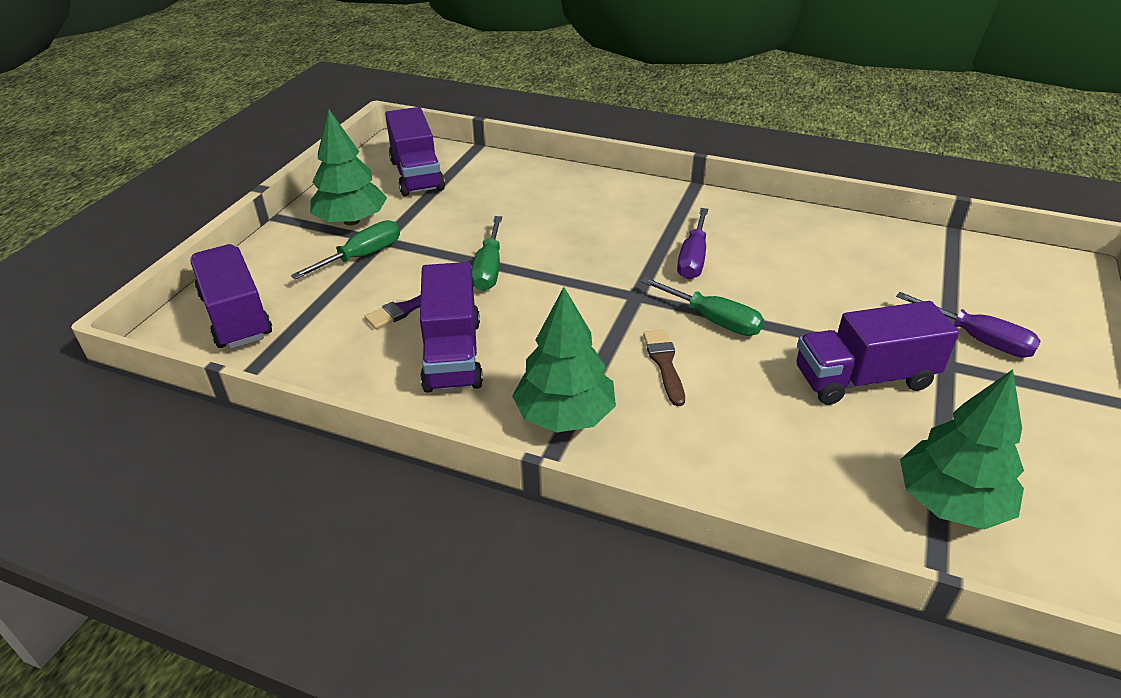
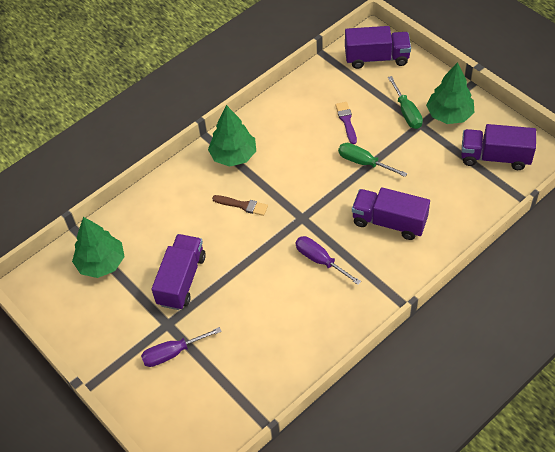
camera: 120 degrees right, 15 degrees up
purple truck [420,262,483,393] -> purple truck moved to [352,187,430,240]
green screwdriver [641,277,764,336] -> none

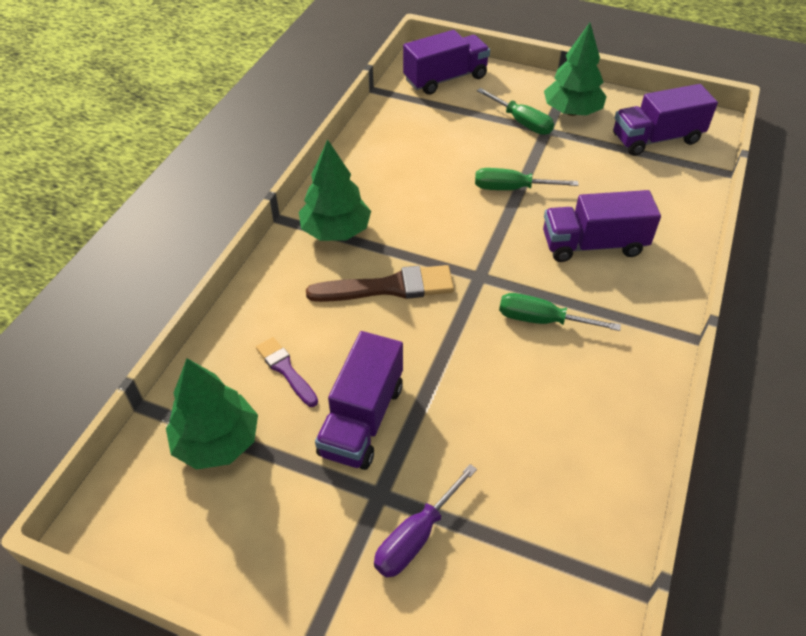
camera: 30 degrees left, 5 degrees down
purple truck [151,234,206,310] -> purple truck turned 150 degrees counterclockwise [315,331,403,470]
brown brush [212,195,268,216] -> brown brush [306,265,454,302], size x1.68
purple screwdriver [295,236,361,285] -> green screwdriver [499,293,621,331]
purple brush [335,102,357,144] -> purple brush moved to [256,337,318,407]

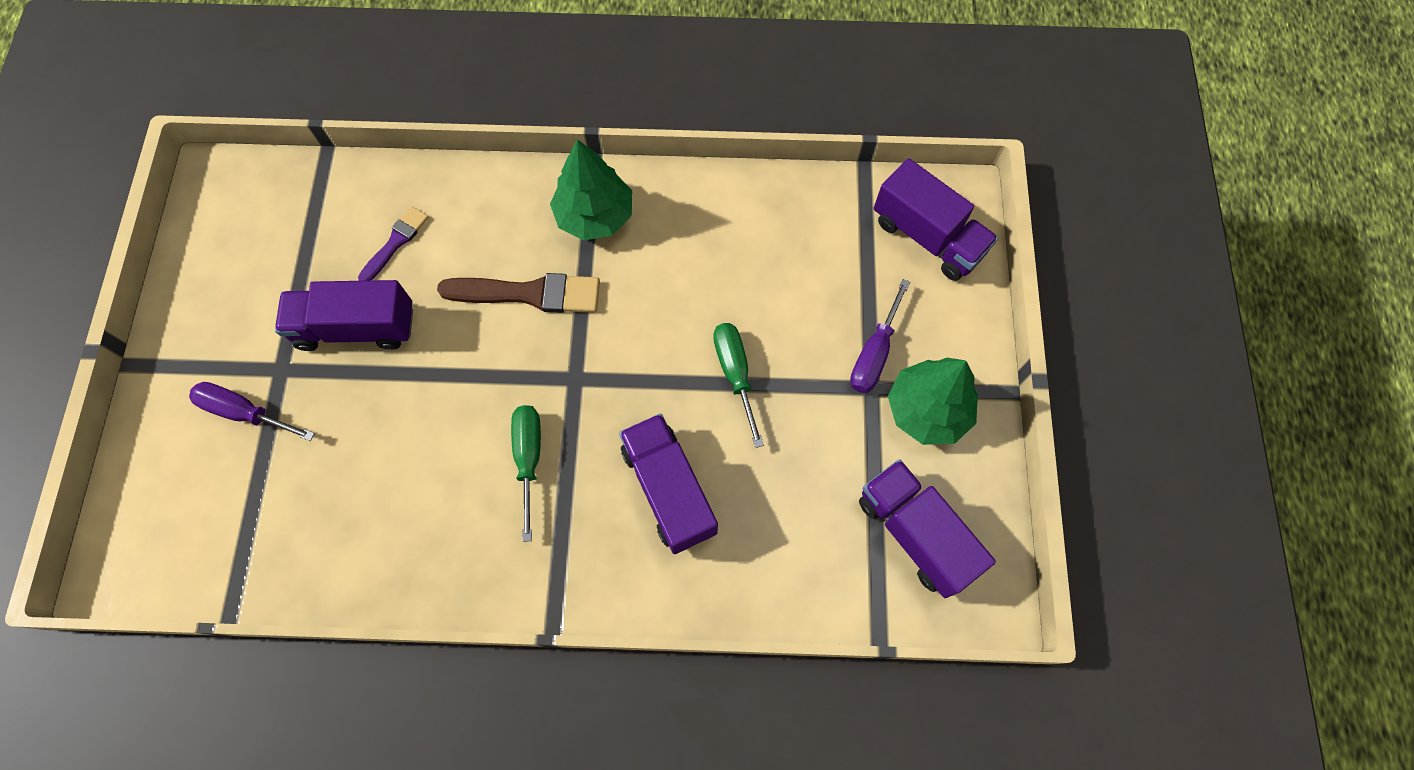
camera: 70 degrees right, 20 degrees up
green tree [166,358,258,470] -> none
brown brush [306,265,454,302] -> brown brush turned 60 degrees counterclockwise [437,273,600,313]
green screwdriver [477,88,554,135] -> purple screwdriver [850,279,910,393]

